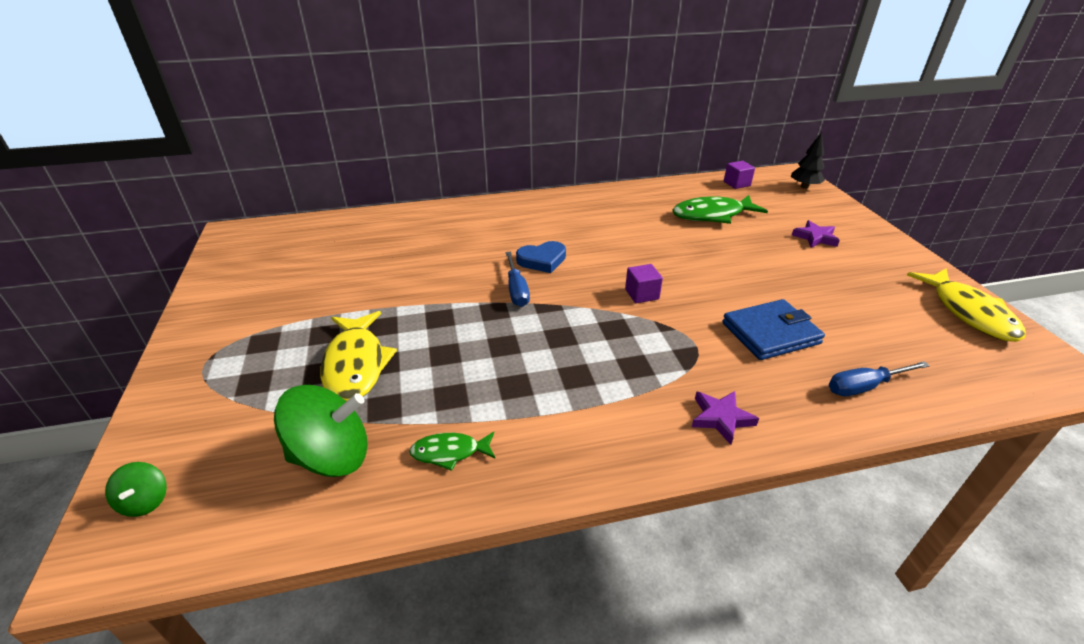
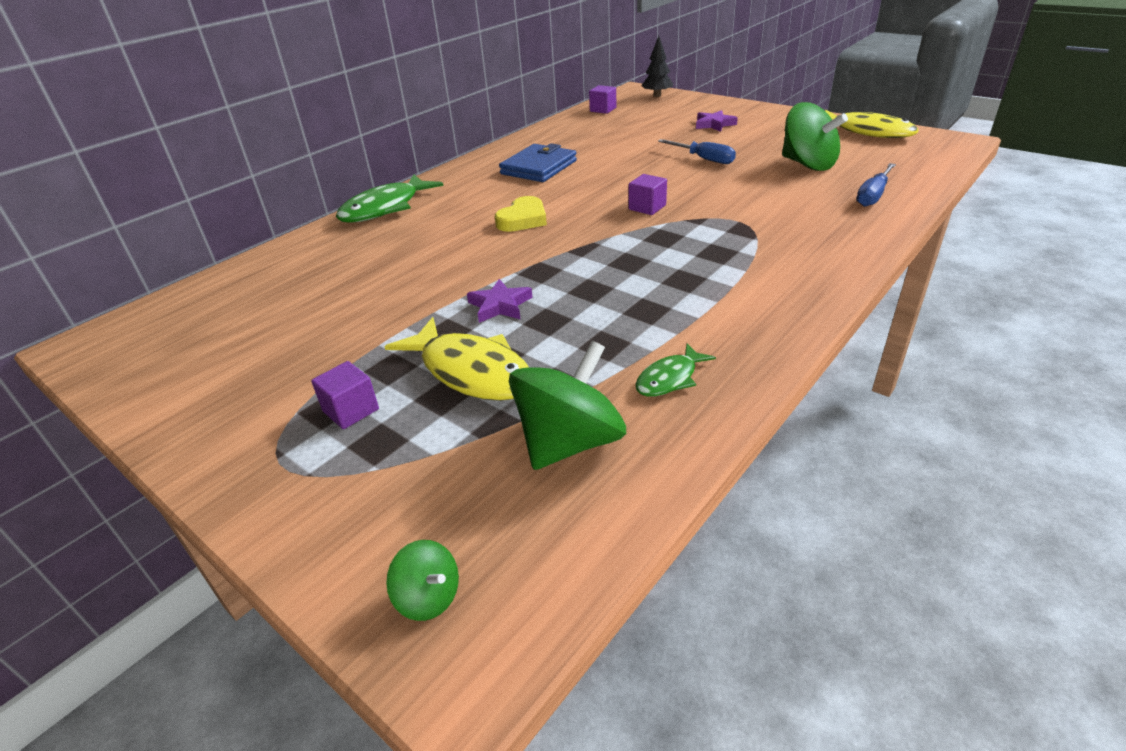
camera: 35 degrees left, 0 degrees up
blue screwdriver [505,252,530,307] -> blue screwdriver moved to [658,139,736,164]
blue heart [516,241,566,273] -> yellow heart [495,196,547,232]
green fish [673,195,768,224] -> green fish moved to [336,174,443,223]
purple star [692,391,759,445] -> purple star moved to [467,279,533,323]
blue wallet [722,299,825,360] -> blue wallet moved to [499,143,577,182]
none -> purple cube [311,361,379,429]
none -> green spinning top [782,102,848,171]

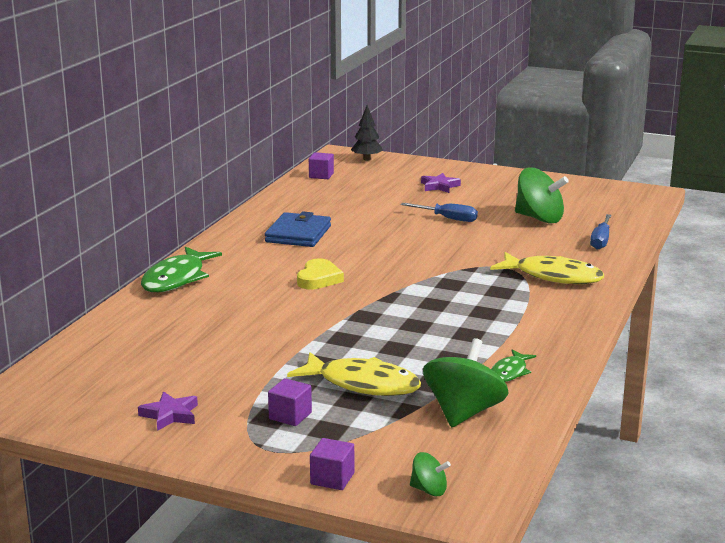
camera: 20 degrees left, 15 degrees down
purple star [467,279,533,323] -> purple star moved to [138,391,198,431]
purple cube [629,174,667,215] -> purple cube moved to [310,438,354,490]
yellow fish [825,109,918,138] -> yellow fish moved to [490,252,604,284]

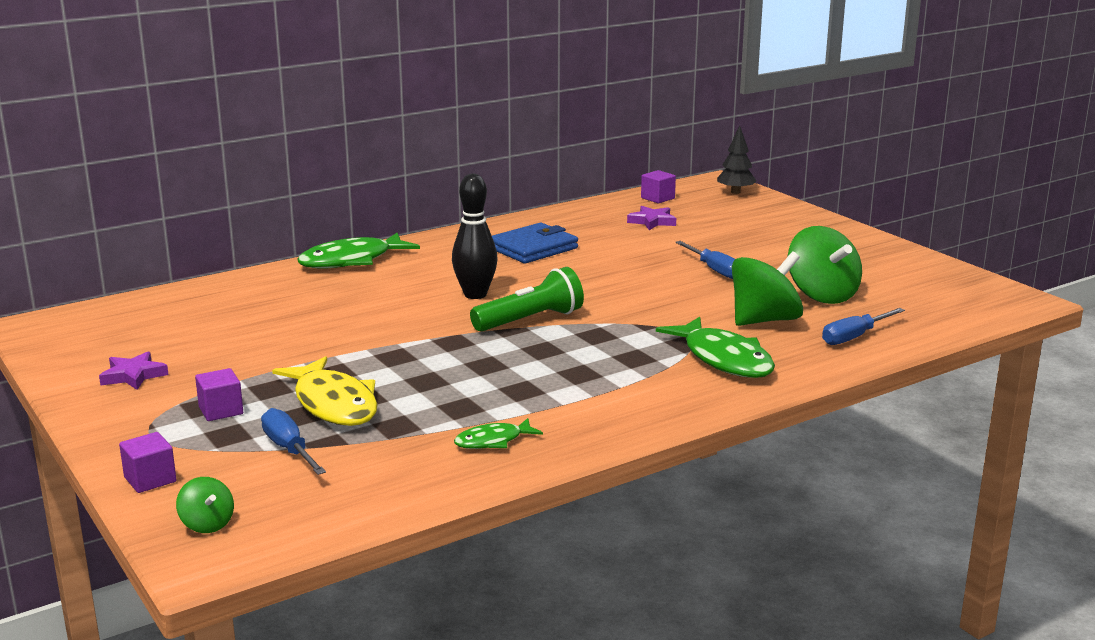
camera: 35 degrees right, 0 degrees up
yellow heart [297,258,344,290] -> black bowling pin [452,174,498,299]
purple star [421,173,461,193] -> purple star moved to [627,206,676,230]
green spinning top [423,338,509,427] -> green spinning top moved to [732,251,803,326]
yellow fish [490,252,604,284] -> green fish [656,317,775,378]
none -> blue screwdriver [261,408,326,475]
none -> green flashlight [470,267,584,332]

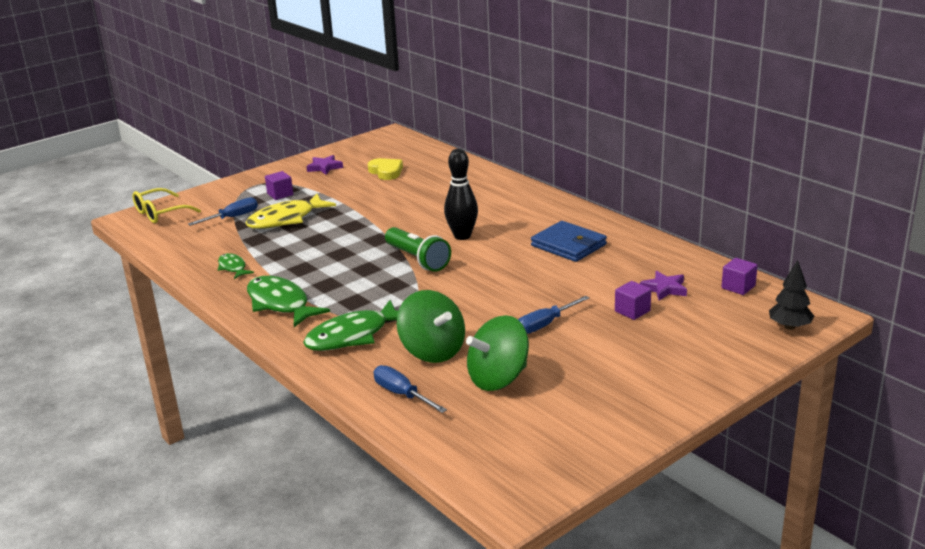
camera: 85 degrees right, 5 degrees up
purple cube [119,432,177,493] -> purple cube moved to [615,281,651,320]
green spinning top [176,477,234,533] -> yellow glasses [132,188,201,223]
green fish [297,233,420,269] -> green fish moved to [247,276,330,327]
none -> yellow heart [368,158,403,180]

